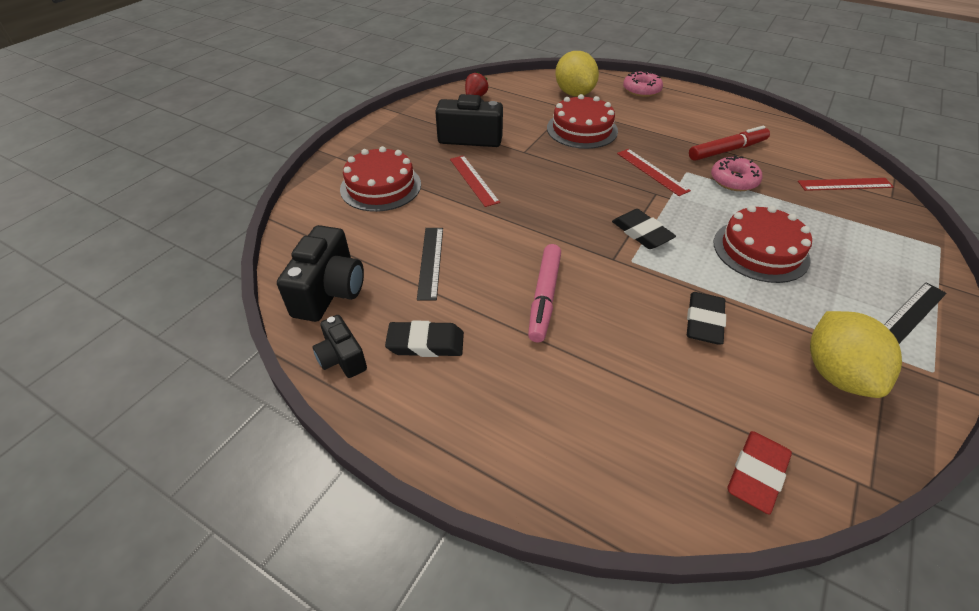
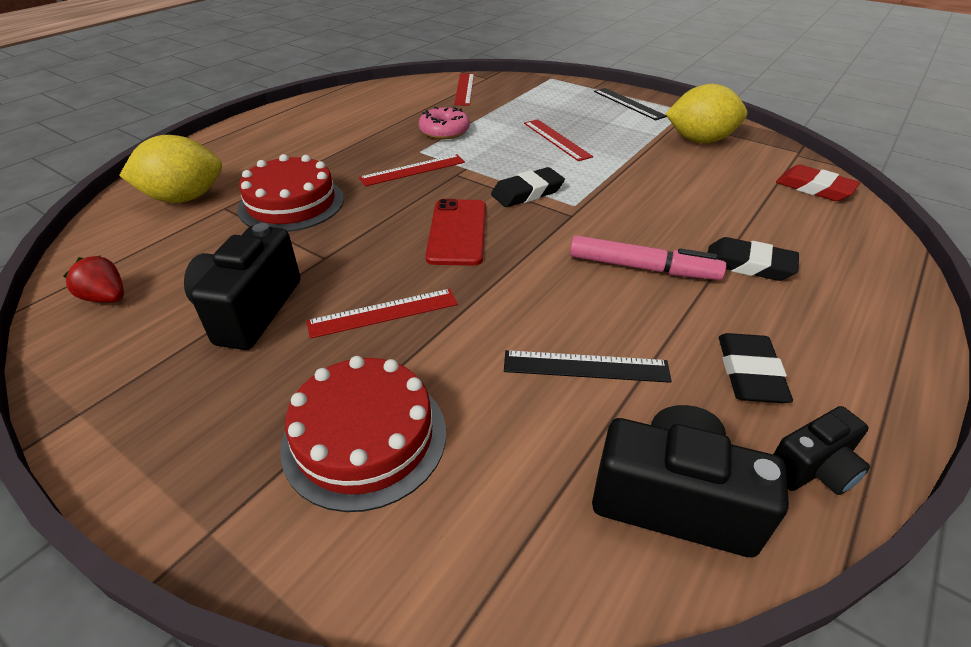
camera: 85 degrees left, 5 degrees down
pink donut [623,71,663,97] -> none
black eraser [687,292,726,345] -> black eraser moved to [707,237,799,281]
red marker [689,126,770,161] -> none
red cake [714,205,812,283] -> red ruler [524,119,593,161]
none -> red phone [426,199,486,266]

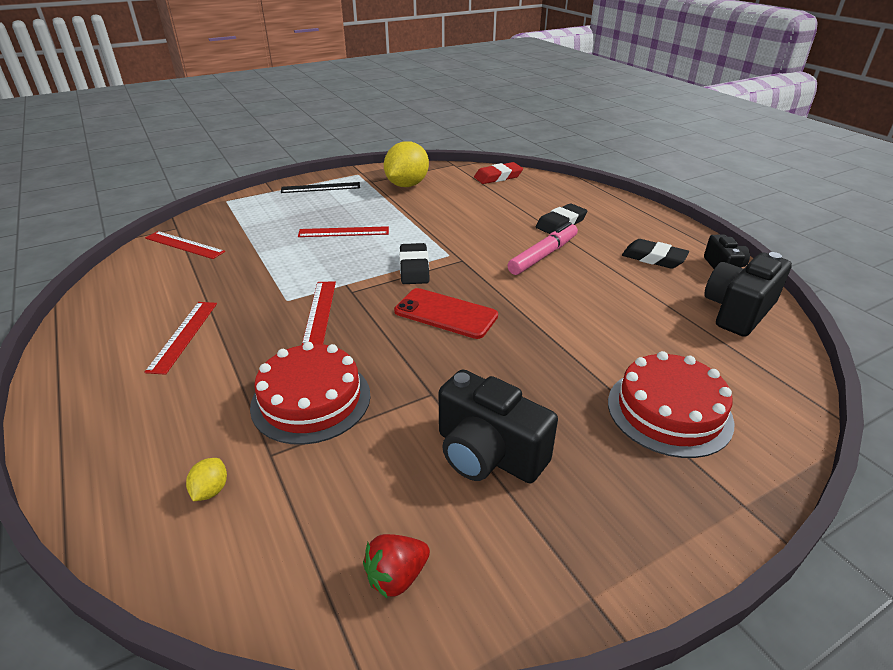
camera: 65 degrees left, 5 degrees down
yellow lemon [119,135,222,203] -> yellow lemon [186,458,227,501], size x0.41
red ruler [307,289,458,339] -> red ruler moved to [144,302,217,375]
pink donut [419,107,470,139] -> none
black ruler [504,350,672,383] -> none

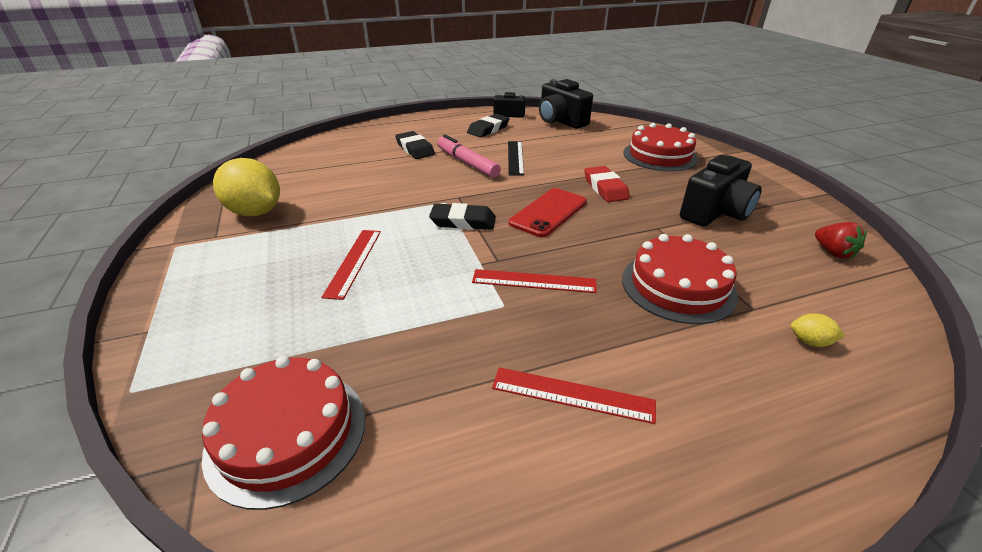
camera: 80 degrees left, 0 degrees up
red ruler [145,231,225,259] -> red cake [202,356,365,510]
black ruler [281,182,360,193] -> black ruler moved to [508,141,524,176]
red eraser [474,162,523,184] -> red eraser moved to [584,166,630,202]

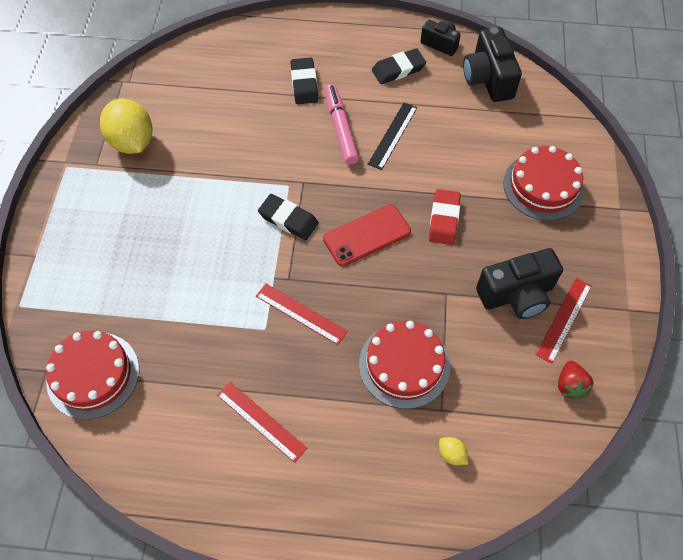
camera: 25 degrees right, 25 degrees up
red ruler [321,230,381,300] -> red ruler moved to [536,278,592,364]

